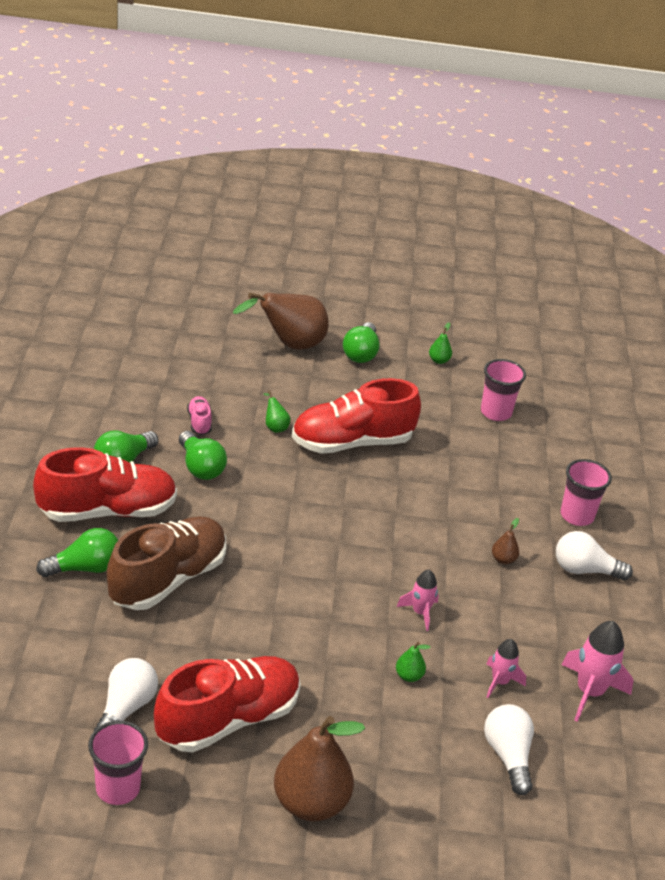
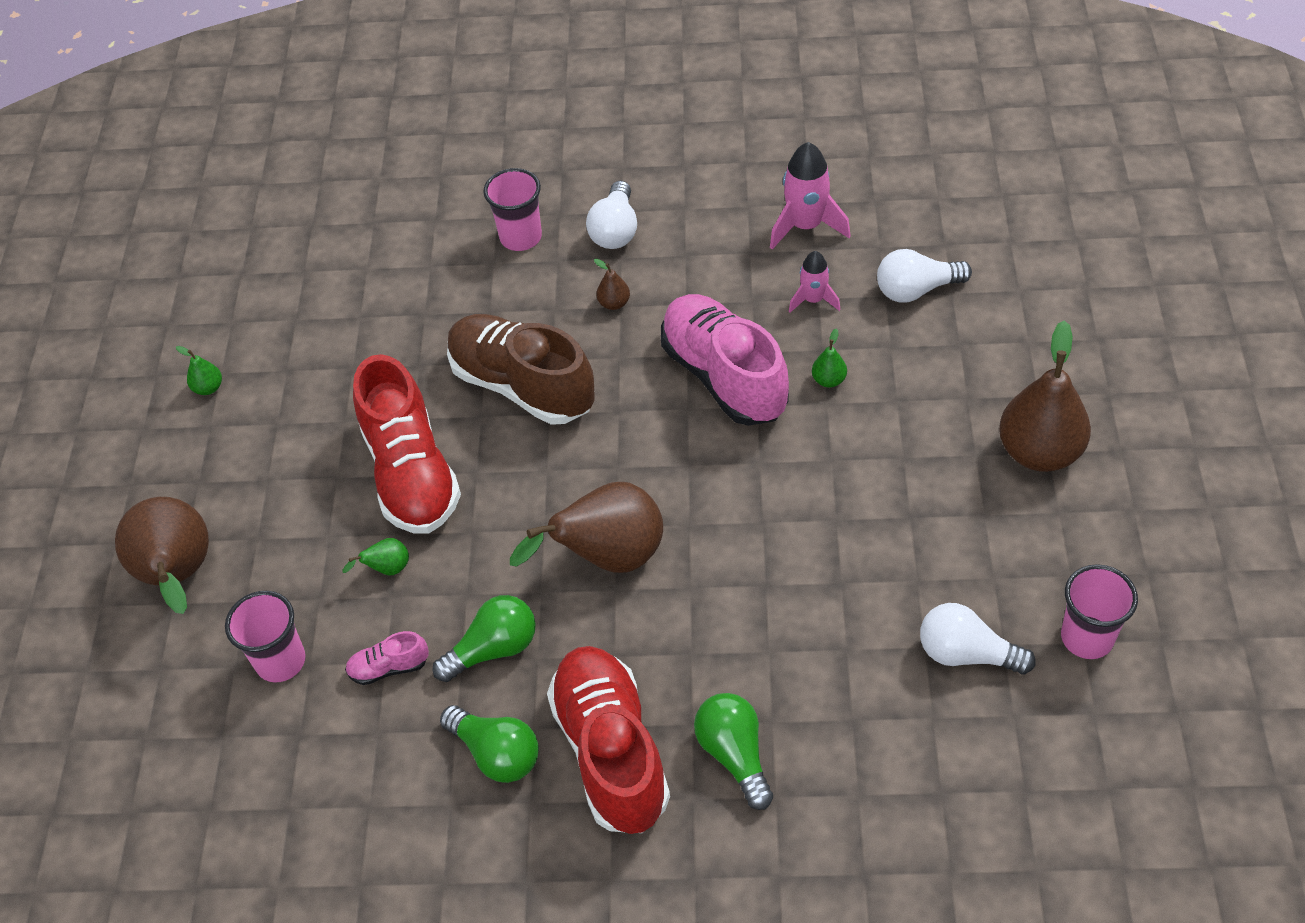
camera: 85 degrees left, 15 degrees up
brown shoe [107,516,226,610] -> brown shoe moved to [447,314,595,425]
red shoe [154,656,301,752] -> none
green light bulb [343,322,380,363] -> none
pink rocket [397,570,439,631] -> pink shoe [661,294,789,426]
pink cup [481,359,526,421] -> pink cup moved to [225,591,306,683]
none -> brown pear [510,482,663,573]

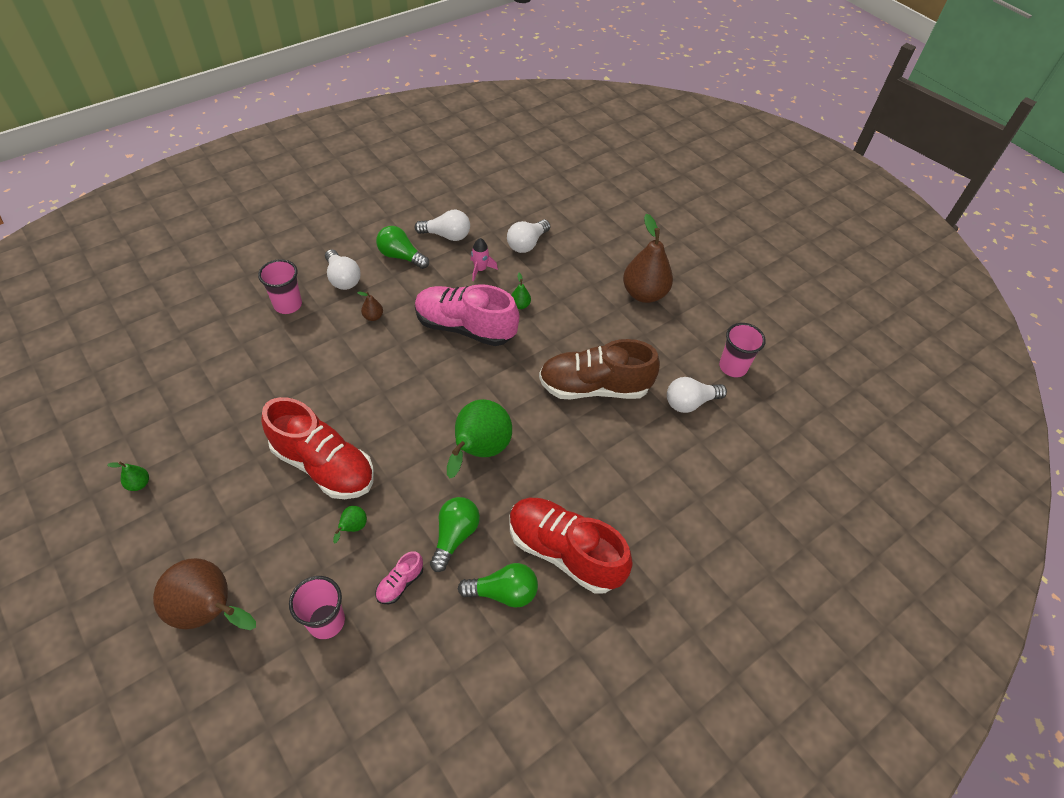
camera: 45 degrees left, 0 degrees up
brown shoe [447,314,595,425] -> brown shoe moved to [539,339,660,400]
brown pear [510,482,663,573] -> green pear [447,399,512,479]
green light bulb [694,693,773,810] -> green light bulb moved to [376,226,429,269]
pink rocket [770,142,851,249] -> white light bulb [415,210,470,241]

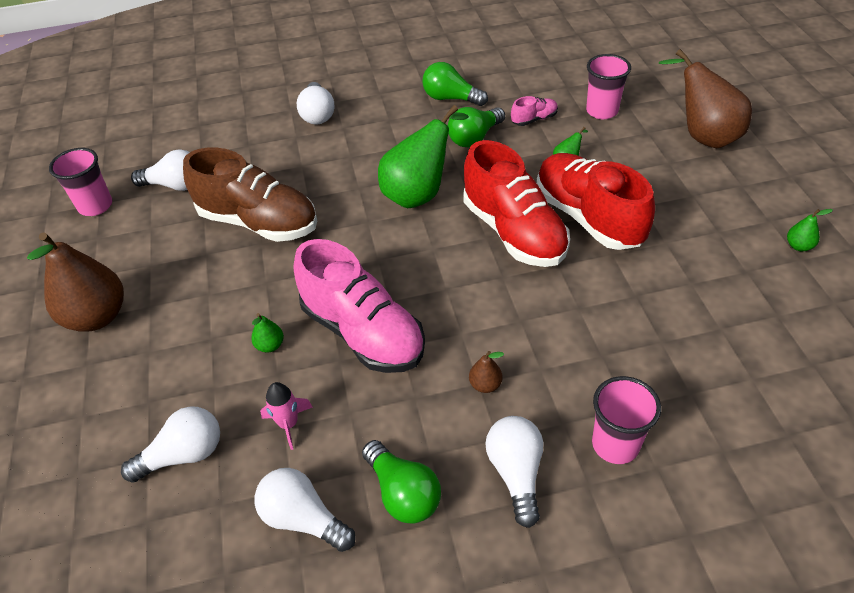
camera: 150 degrees left, 5 degrees down
red shoe [509,498,633,594] -> red shoe moved to [463,140,570,267]
none -> white light bulb [297,82,334,124]

